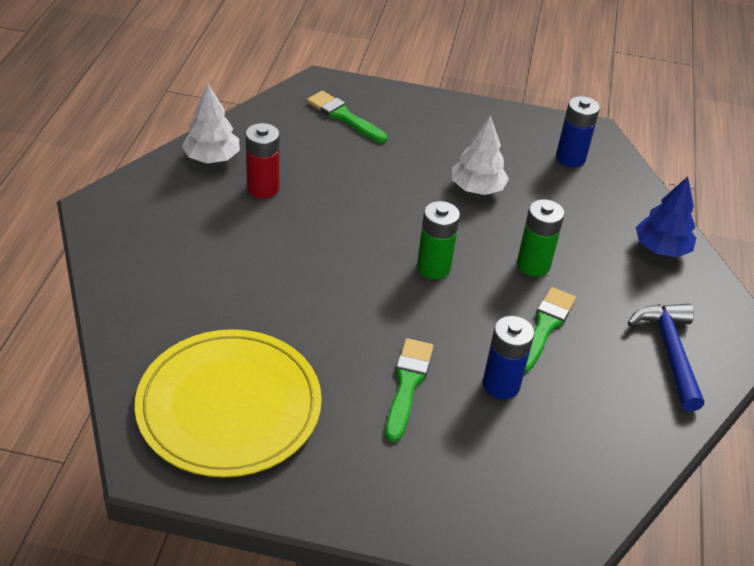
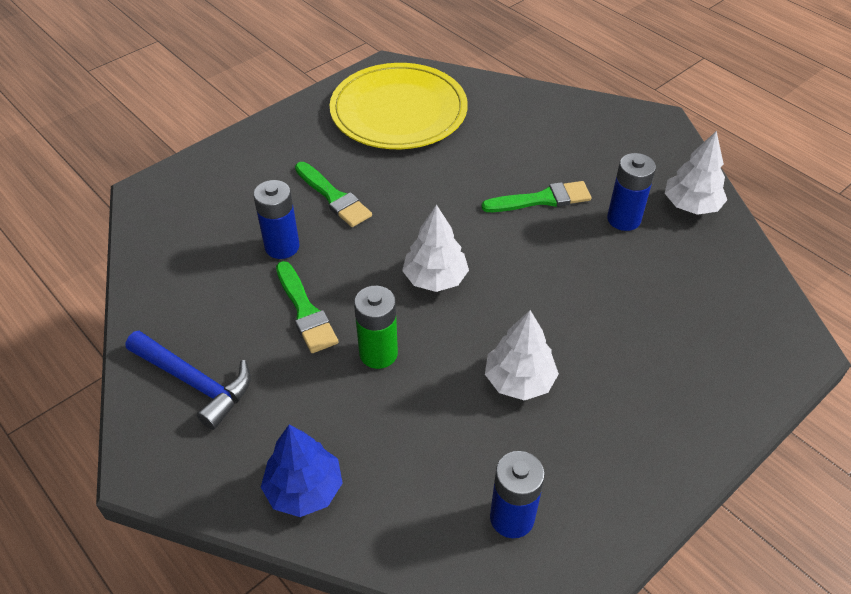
camera: 130 degrees right, 5 degrees up
red battery [246,123,280,198] -> blue battery [607,153,656,231]
green brush [307,91,387,143] -> green brush moved to [481,181,591,212]
green battery [417,201,460,279] -> white tree [402,205,469,292]

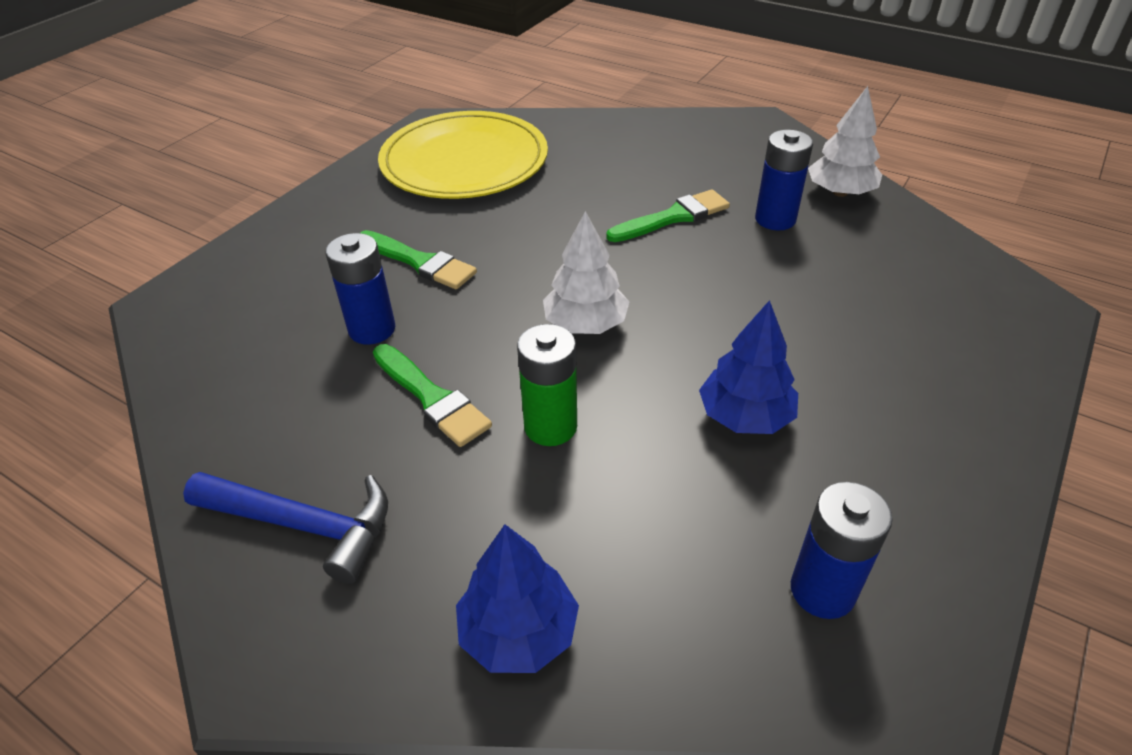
camera: 15 degrees left, 5 degrees down
white tree [485,310,559,400] -> blue tree [699,300,798,434]

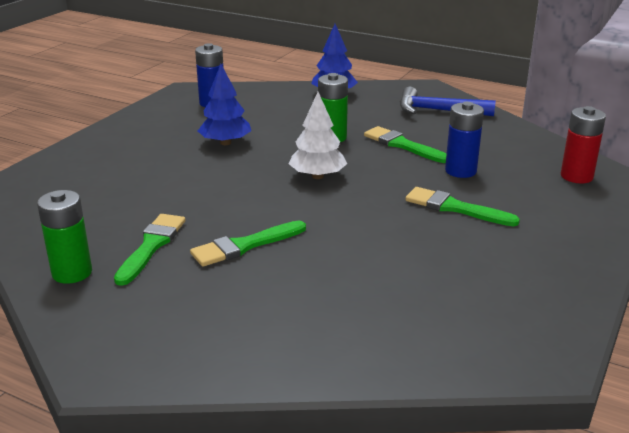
camera: 175 degrees right, 15 degrees down
yellow plate [378,111,548,199] -> none
blue battery [755,130,813,230] -> green brush [114,214,185,286]
white tree [808,86,882,197] -> green battery [37,190,92,284]
none -> red battery [561,106,606,183]

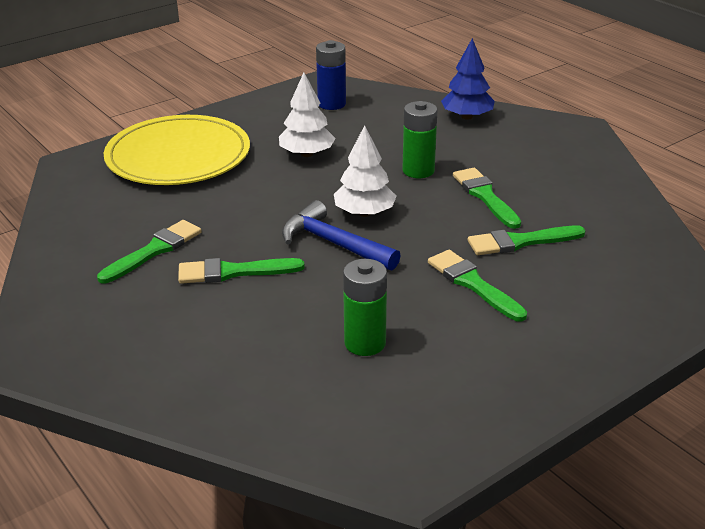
camera: 25 degrees right, 5 degrees up
green battery [37,190,92,284] -> green battery moved to [343,259,387,356]
blue tree [198,64,251,145] -> white tree [279,72,336,157]
blue hammer [400,87,496,116] -> blue hammer moved to [282,200,401,270]
blue battery [445,102,484,178] -> green brush [468,226,586,255]
red battery [561,106,606,183] -> none
none -> yellow plate [104,115,250,185]

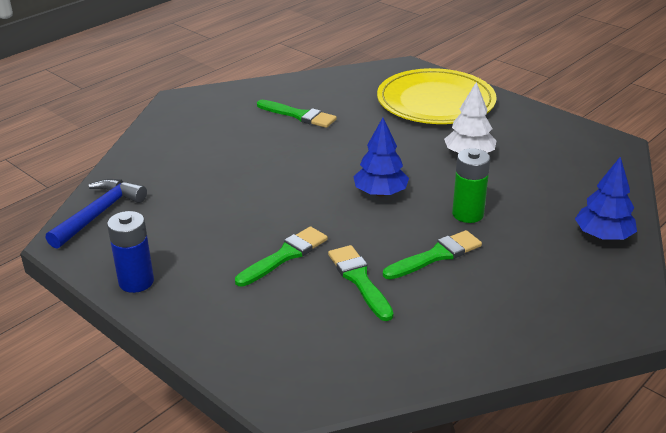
camera: 80 degrees right, 0 degrees up
green brush [178,258,305,284] -> none
blue hammer [282,200,401,270] -> blue hammer moved to [46,179,147,249]
blue battery [316,40,346,110] -> blue battery moved to [107,211,154,293]
white tree [334,125,397,217] -> blue tree [353,118,409,197]
green battery [343,259,387,356] -> none

